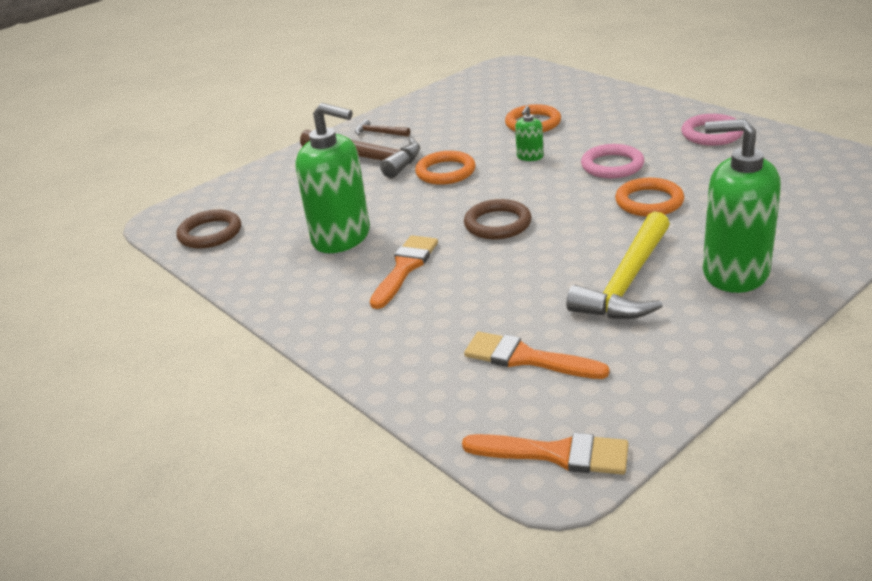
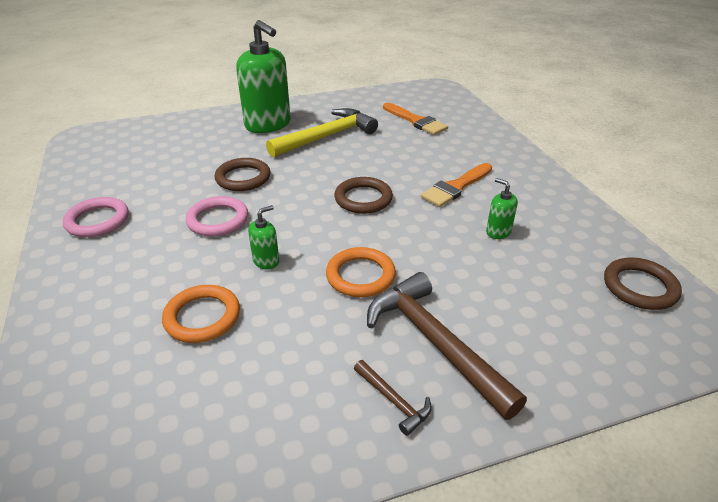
camera: 160 degrees left, 5 degrees up
green soap dispenser [295,103,370,253] -> green soap dispenser [486,178,518,239], size x0.43
orange brush [462,433,628,475] -> none
orange ring [615,178,684,217] -> brown ring [214,158,271,191]

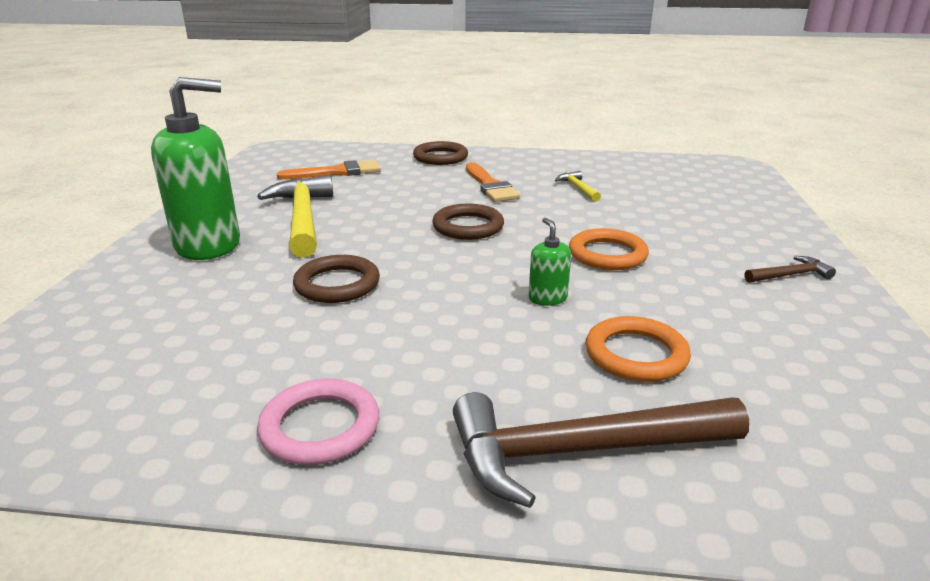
camera: 65 degrees left, 10 degrees down
pink ring [186,196,248,236] -> none
brown hammer [367,272,527,420] -> brown hammer moved to [453,392,749,508]
green soap dispenser [486,178,518,239] -> yellow hammer [555,171,601,202]
brown ring [604,257,682,310] -> brown ring moved to [413,141,468,165]

